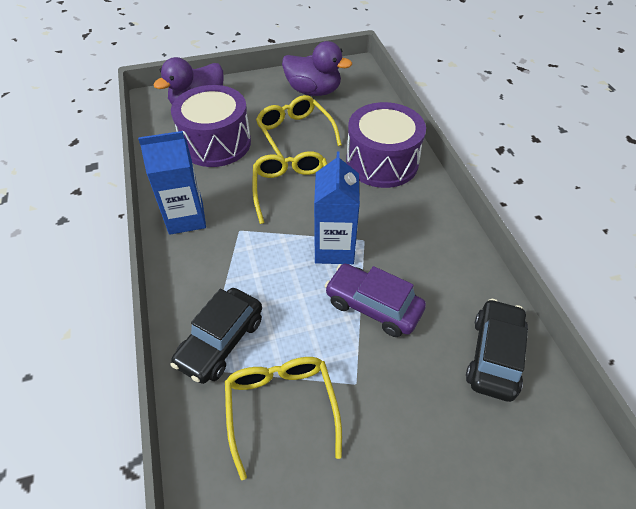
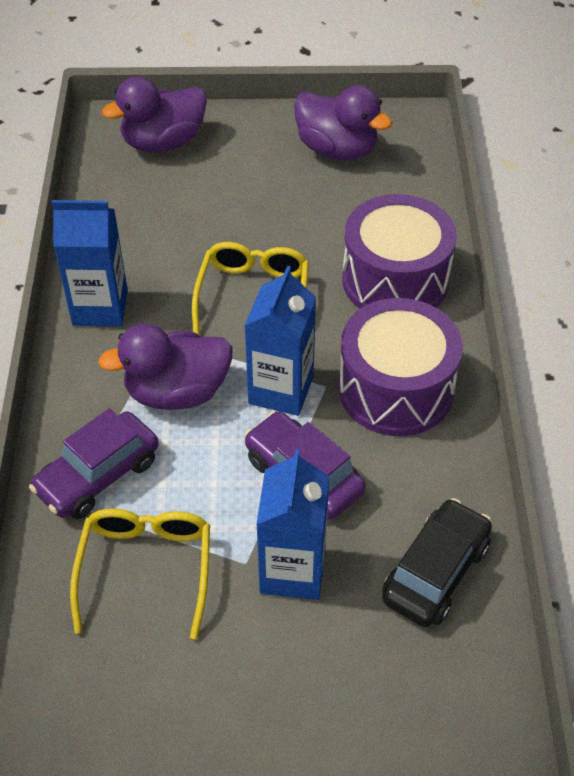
camera: 15 degrees right, 0 degrees up
purple drum [171,85,251,167] -> purple drum moved to [339,298,463,436]
black car [171,288,262,384] -> purple car [29,408,158,519]
yellow glasses [256,95,342,158] -> none
none -> purple duck [98,323,233,410]
none -> blue carton [256,449,329,600]

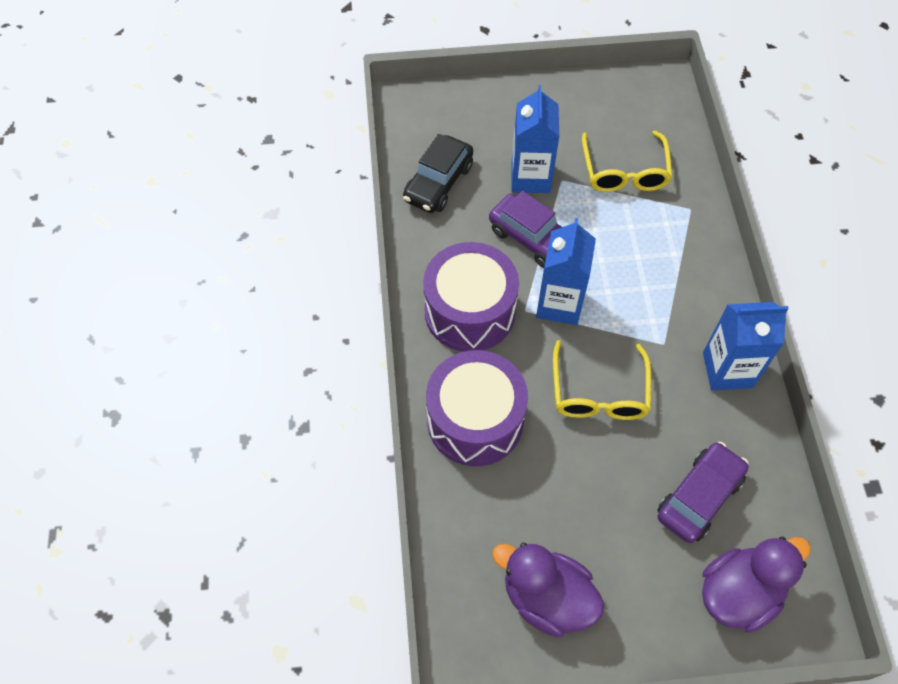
camera: 175 degrees right, 10 degrees up
purple car [29,408,158,519] -> purple car moved to [657,442,749,543]
purple duck [98,323,233,410] -> none

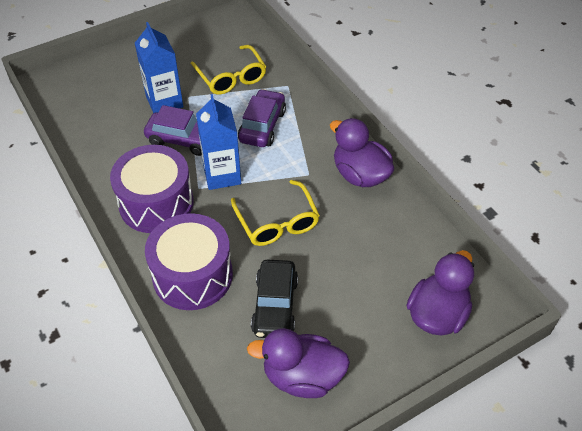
camera: 25 degrees left, 10 degrees down
black car [403,134,473,213] -> black car moved to [251,260,298,338]
purple car [657,442,749,543] -> purple car moved to [238,89,286,147]
blue carton [703,302,789,390] -> purple duck [330,118,394,187]

